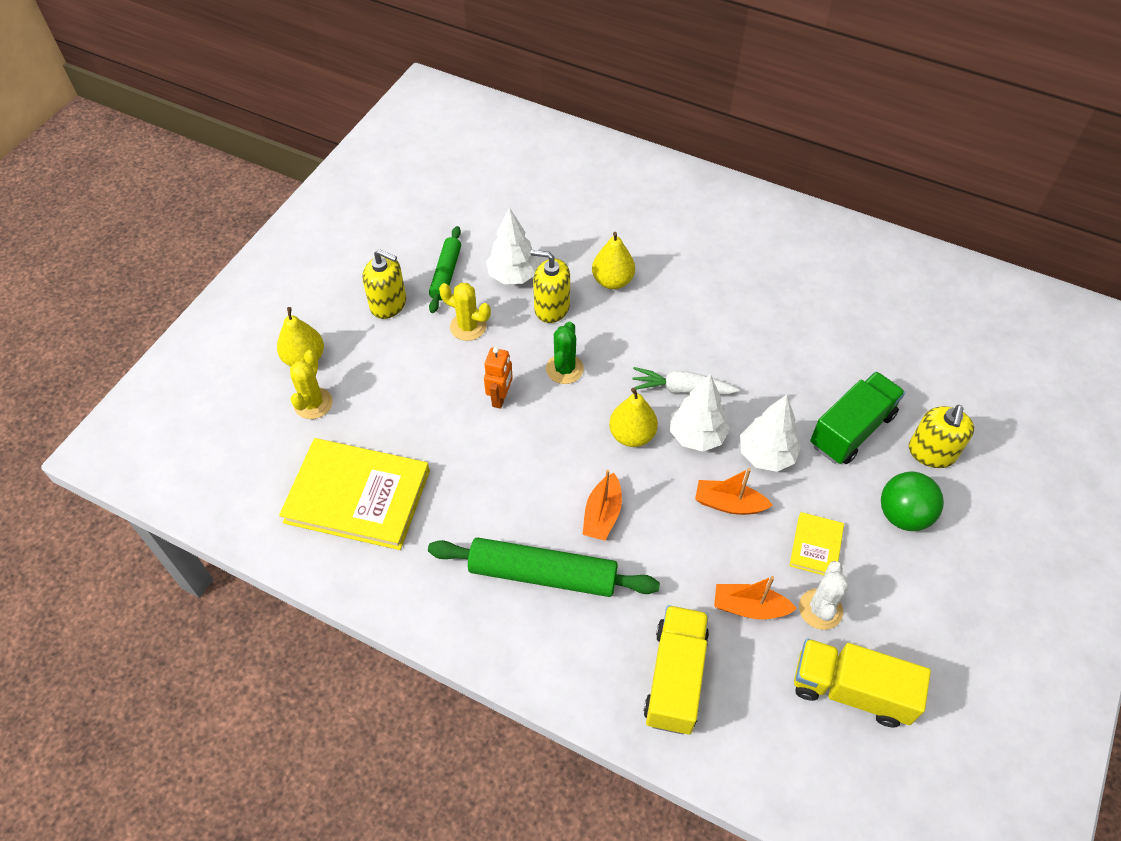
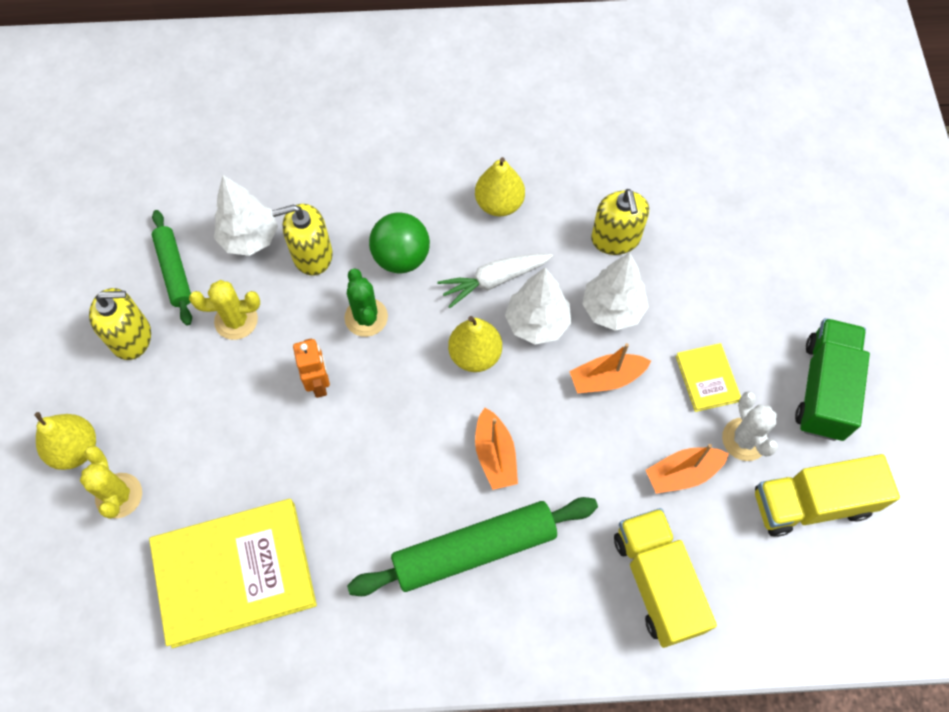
camera: 30 degrees left, 10 degrees up
yellow pear [592,232,635,289] -> yellow pear moved to [475,157,525,216]
green truck [810,371,905,464] -> green truck moved to [795,318,870,441]
green ball [881,472,944,531] -> green ball moved to [369,212,430,273]
yellow soap dispenser [909,405,974,468] -> yellow soap dispenser moved to [591,189,649,255]

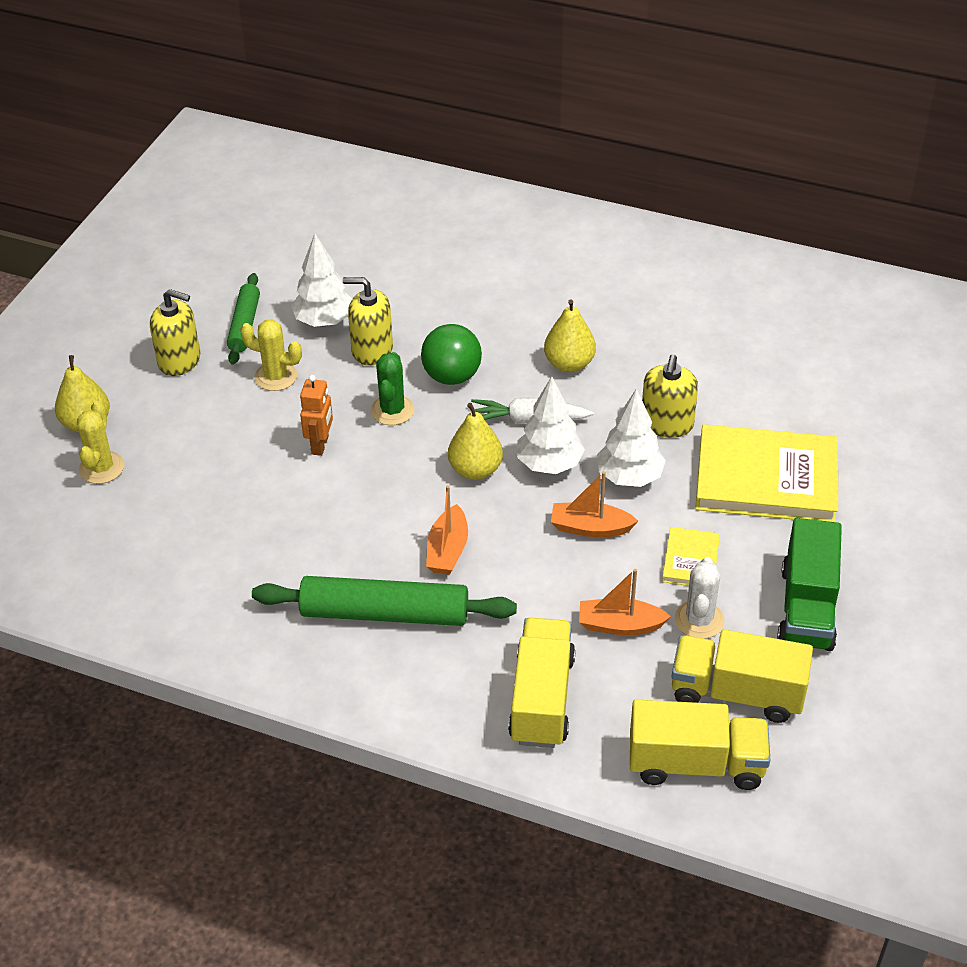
camera: 25 degrees right, 20 degrees down
yellow book [149,499,317,648] -> yellow book moved to [695,424,838,522]
green truck [795,318,870,441] -> green truck turned 150 degrees clockwise [777,518,842,651]
none -> yellow truck [630,700,770,790]

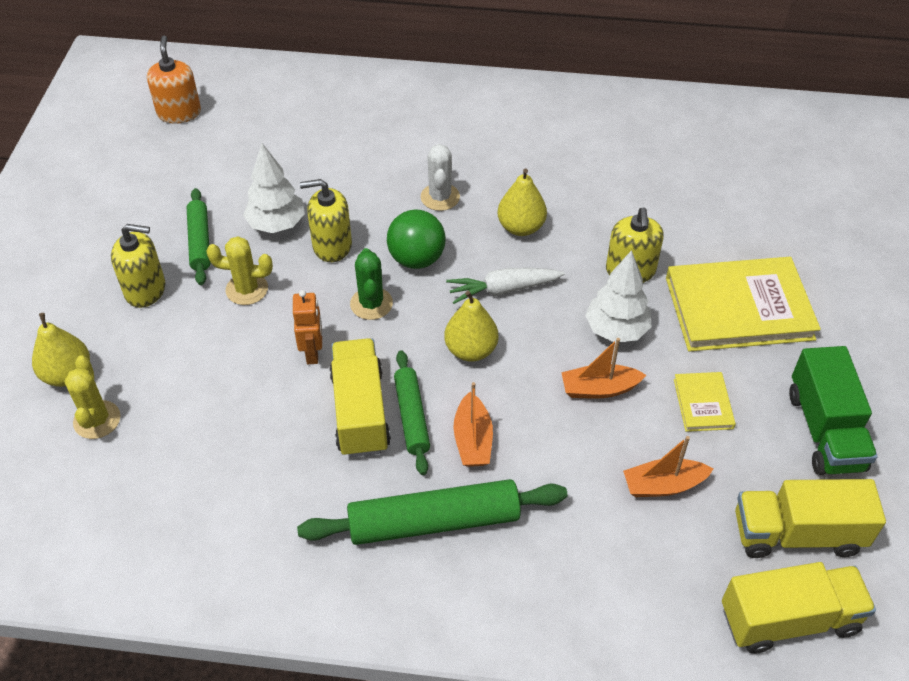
camera: 15 degrees left, 5 degrees up
yellow truck [508,618,576,748] -> yellow truck moved to [329,338,391,457]
white tree [517,376,585,474] -> none
white cactus [675,557,724,639] -> white cactus moved to [421,144,460,211]
none -> orange soap dispenser [147,36,201,124]
none -> green rolling pin [394,350,430,475]

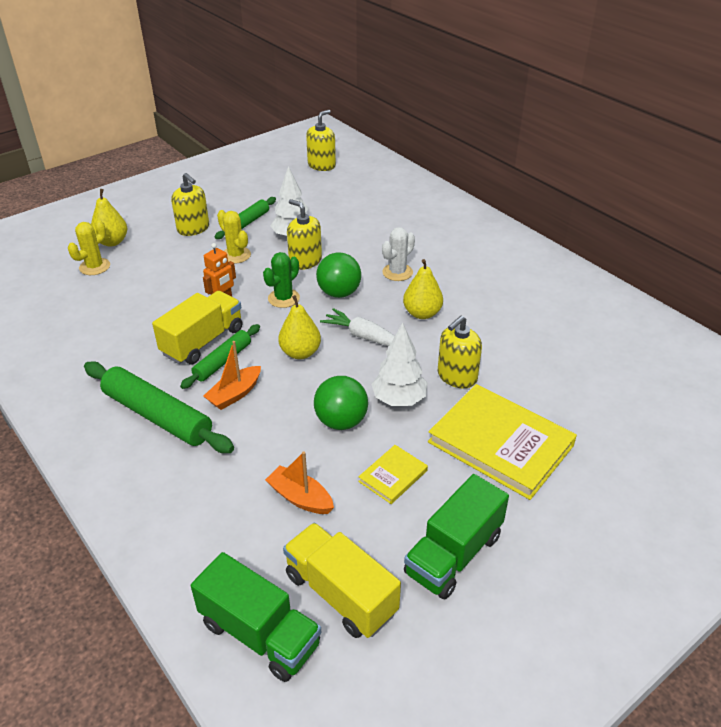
camera: 45 degrees right, 10 degrees down
orange soap dispenser [147,36,201,124] -> yellow soap dispenser [306,110,336,171]
orange boat [561,338,646,398] -> green ball [314,376,368,430]
yellow truck [722,562,876,654] -> green truck [191,552,321,682]

